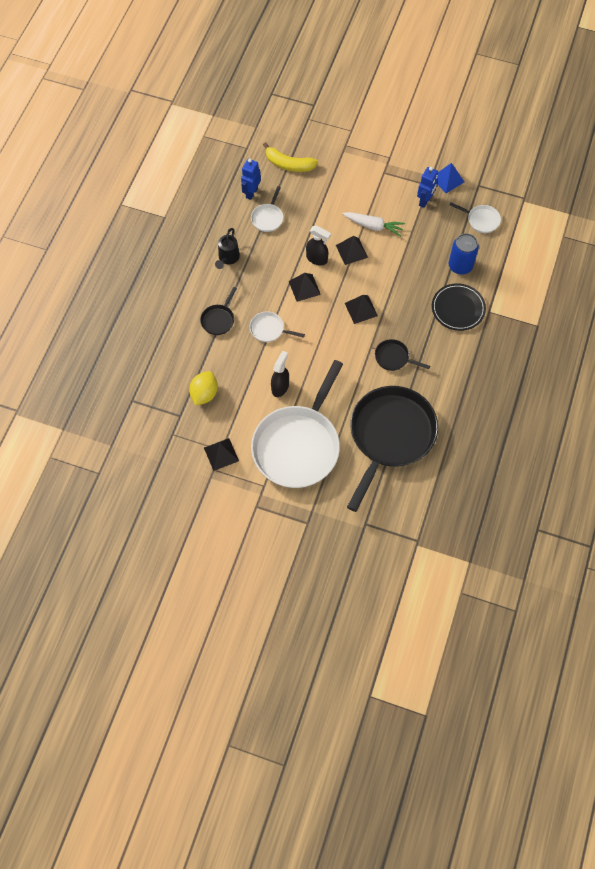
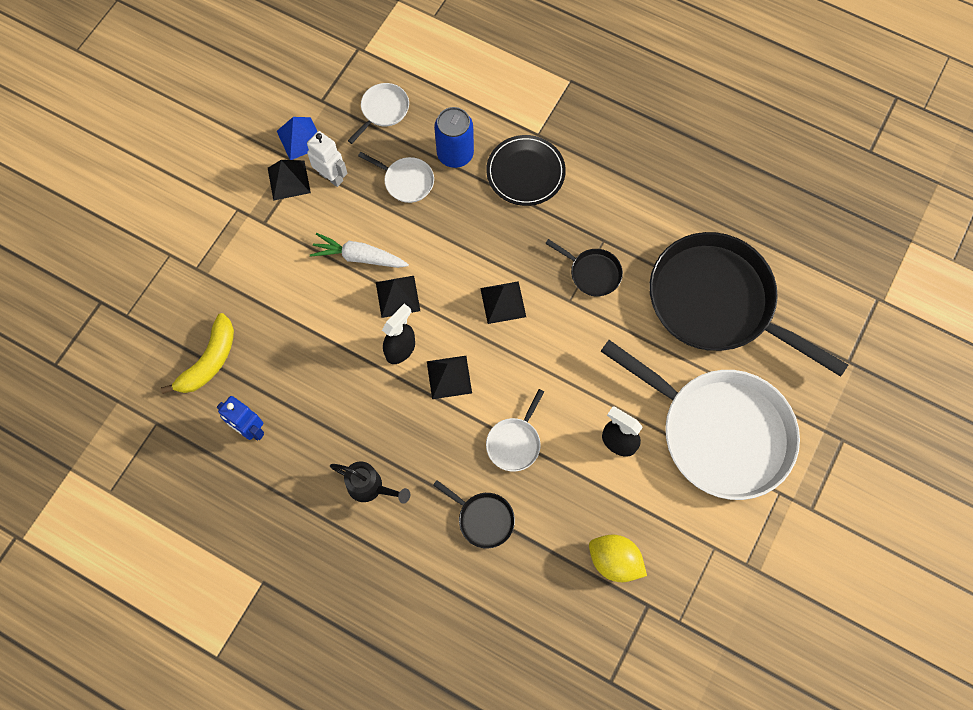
camera: 80 degrees left, 5 degrees up
black pyramid [204,438,239,471] -> black pyramid moved to [268,160,311,201]
white pan [251,186,283,232] -> white pan moved to [358,152,434,203]
white carrot [342,212,405,237] -> white carrot turned 105 degrees counterclockwise [310,233,409,268]
black pan [375,339,430,371] -> black pan turned 90 degrees counterclockwise [545,239,623,296]
blue robot [417,167,438,208] -> white robot [307,131,347,187]

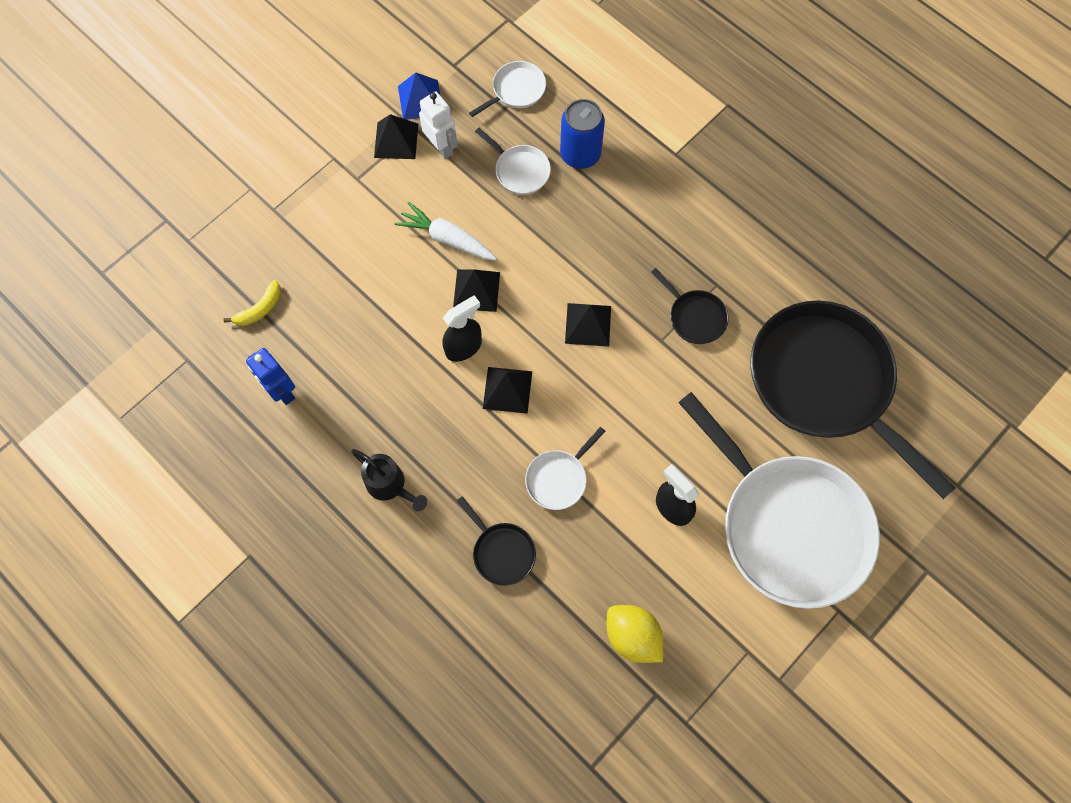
camera: 15 degrees right, 0 degrees up
yellow banana [161,313,234,394] -> yellow banana [224,280,281,326], size x0.61
black plate [486,135,566,206] -> none

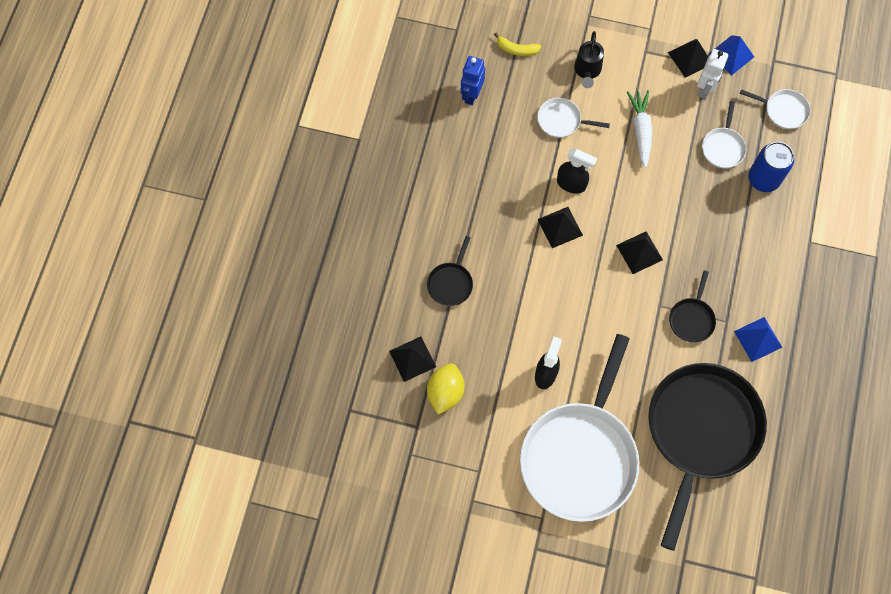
camera: 60 degrees right, 0 degrees up
black watering can [351,449,427,511] -> black watering can moved to [574,31,604,88]
black pyramid [453,269,500,312] -> black pyramid moved to [389,336,436,382]
white pan [525,427,606,510] -> white pan moved to [537,98,610,138]
none -> blue pyramid [734,317,782,362]

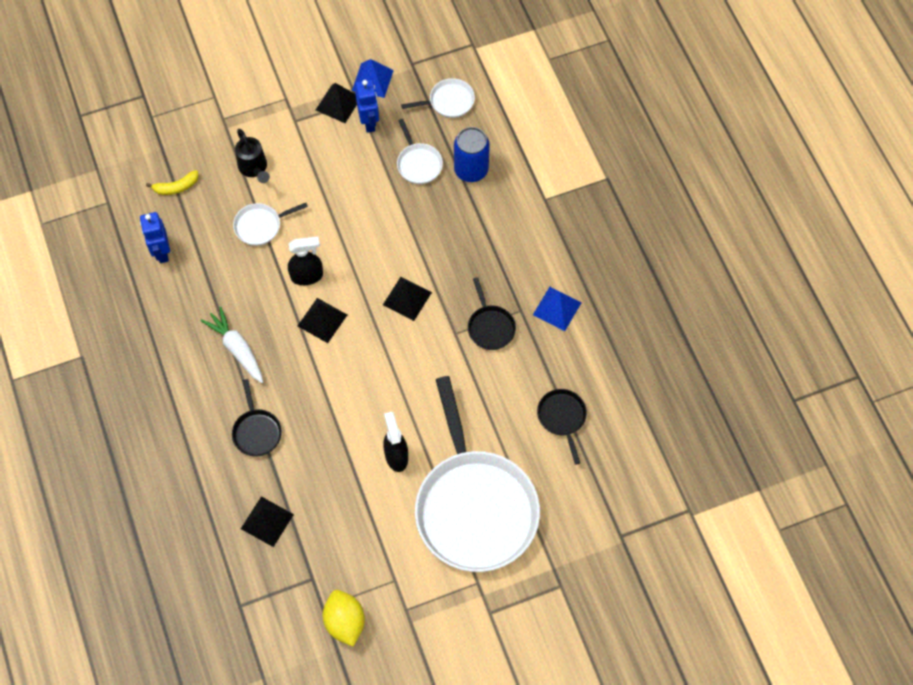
camera: 35 degrees left, 5 degrees down
yellow lemon [427,363,465,415] -> yellow lemon moved to [323,590,365,646]
white carrot [627,90,653,168] -> white carrot moved to [200,307,263,383]
black pan [648,363,767,551] -> black pan [537,389,587,465], size x0.41
white robot [697,49,728,99] -> blue robot [355,79,379,133]

